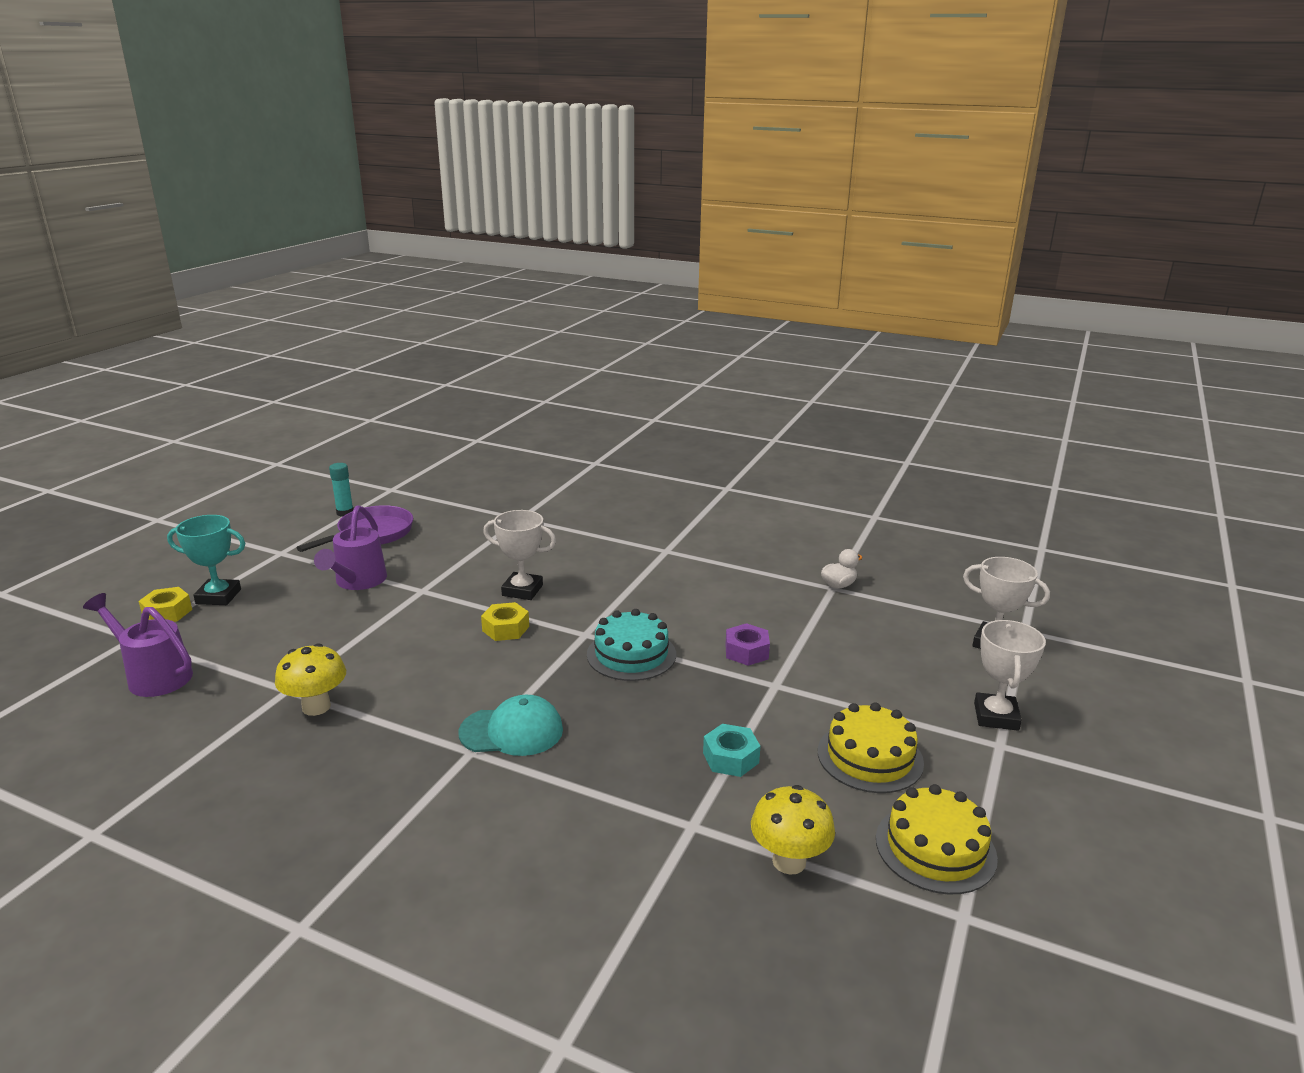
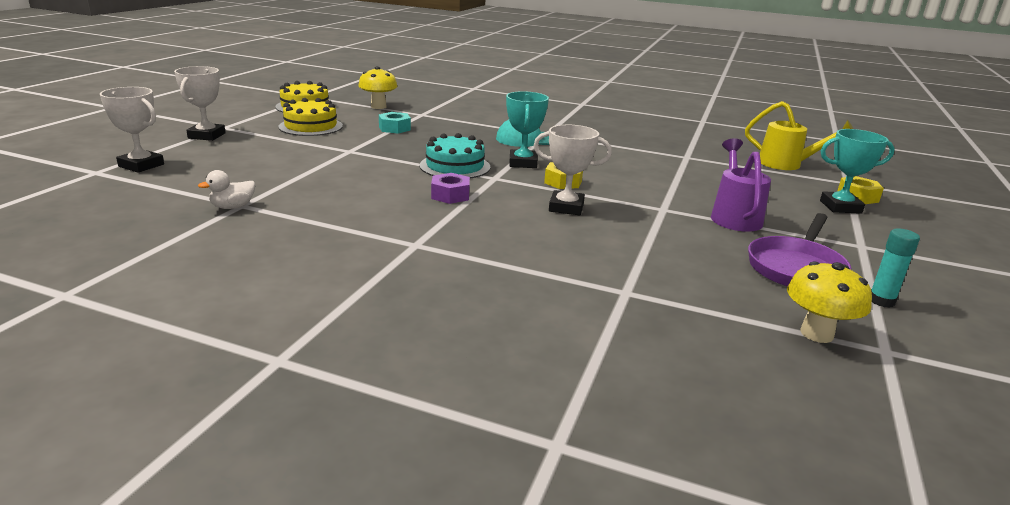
camera: 175 degrees right, 0 degrees up
purple watering can [83,593,193,697] -> yellow watering can [745,101,853,170]
yellow mushroom [275,643,346,716] -> yellow mushroom moved to [787,261,872,343]
purple nut [725,623,770,666] -> purple nut moved to [431,173,470,204]
none -> turquoise trophy [506,91,549,168]

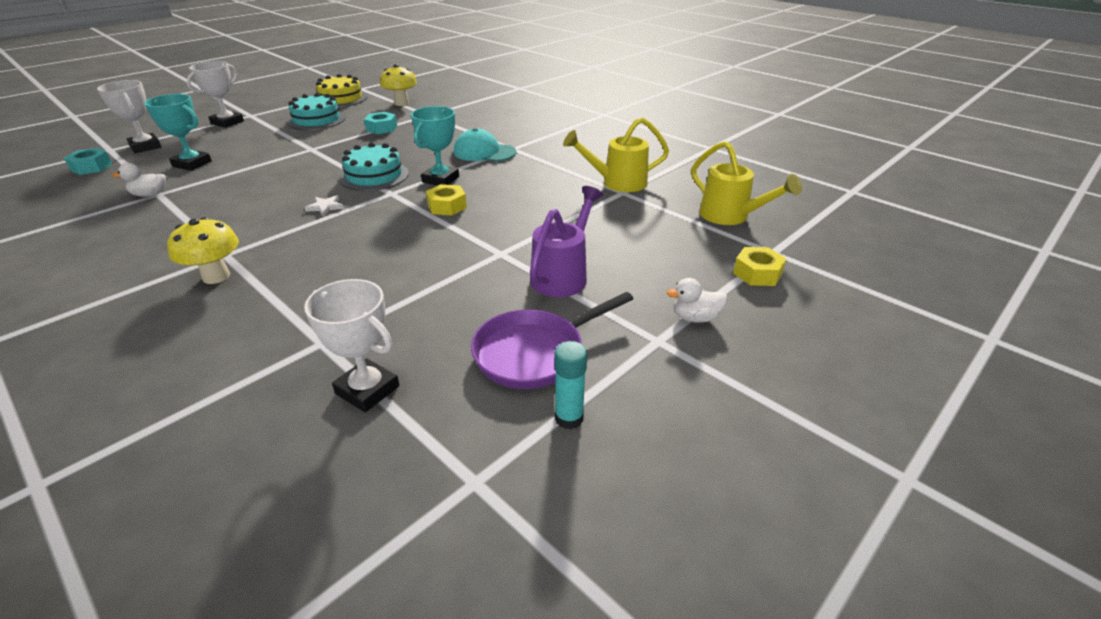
camera: 25 degrees right, 10 degrees up
yellow cake [278,98,343,136] -> turquoise cake [287,93,346,130]
purple nut [431,173,470,204] -> white star [305,195,344,216]
white trophy [534,125,612,215] -> white trophy moved to [304,279,400,412]
yellow mushroom [787,261,872,343] -> yellow mushroom moved to [167,217,239,284]
turquoise trophy [820,129,895,214] -> turquoise trophy moved to [144,94,212,171]
none -> turquoise nut [64,148,112,175]
none -> yellow watering can [563,117,669,192]
none -> white duck [666,278,727,322]

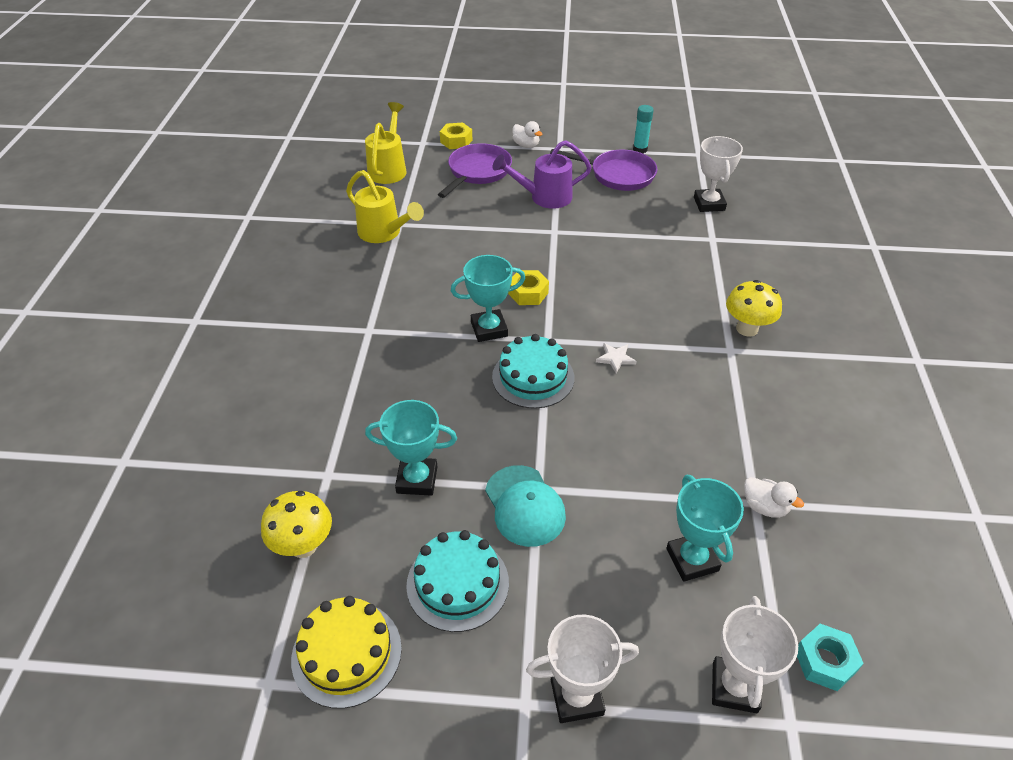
camera: 130 degrees left, 10 degrees up
turquoise nut [364,112,397,134] -> turquoise trophy [365,400,457,496]
turquoise cap [454,128,516,162] -> turquoise cap moved to [485,465,566,547]
none -> purple pan [438,143,512,198]

